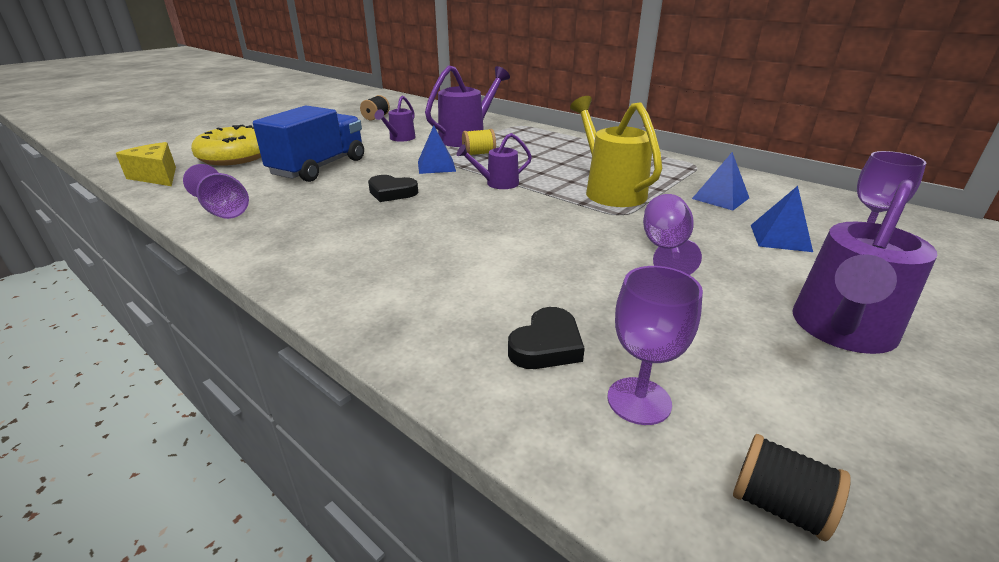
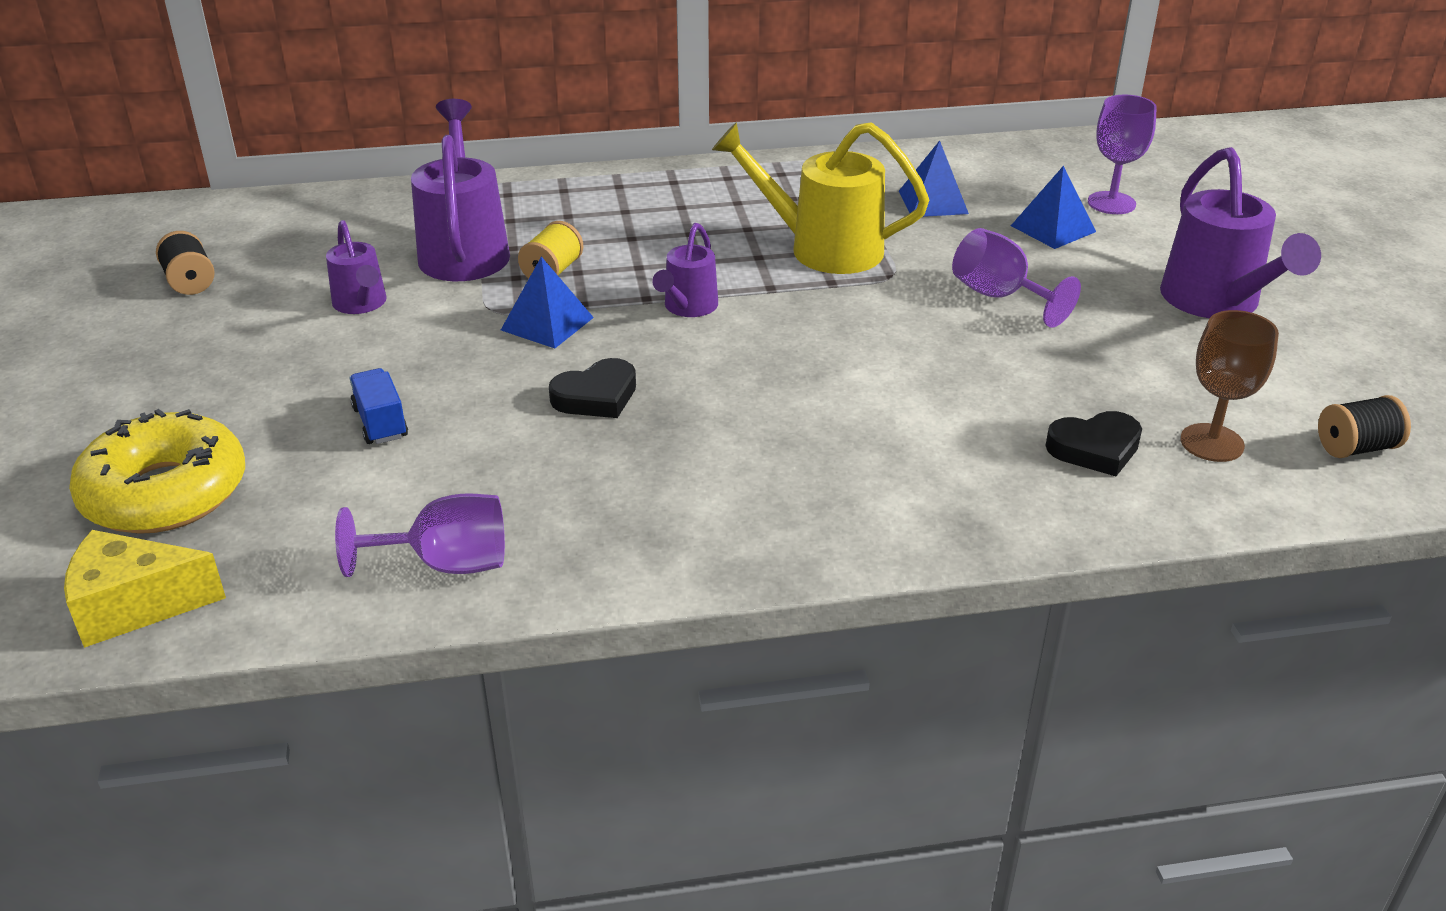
camera: 50 degrees left, 5 degrees up
blue truck [253,105,364,182] -> blue truck [350,368,408,444], size x0.44
black heart [508,307,585,369] -> black heart turned 90 degrees clockwise [1045,411,1142,476]
purple goblet [607,266,703,425] -> brown goblet [1180,310,1279,462]

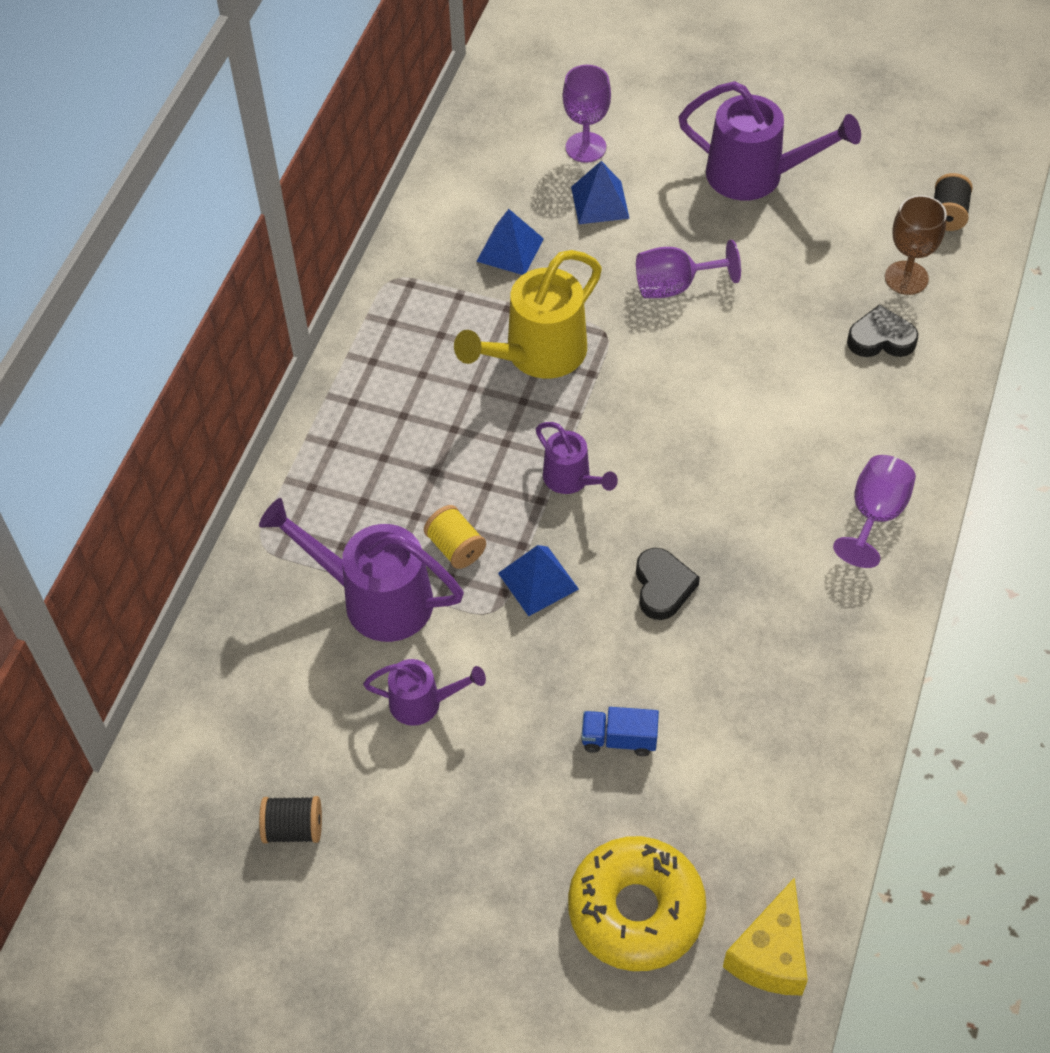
camera: 60 degrees left, 20 degrees up
purple goblet [335,493,505,577] -> purple goblet moved to [833,455,916,568]
black heart [1045,411,1142,476] -> black heart turned 105 degrees counterclockwise [847,304,918,357]

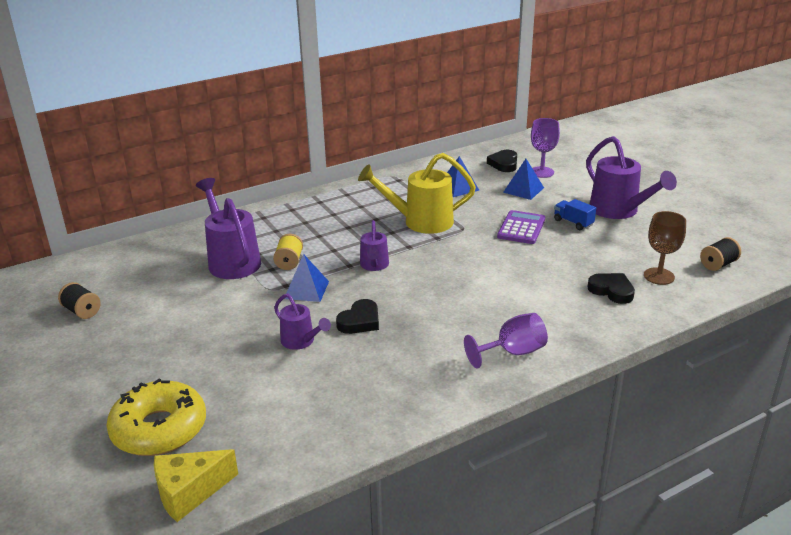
camera: 40 degrees right, 25 degrees down
purple watering can [363,659,486,726] -> purple watering can moved to [274,294,331,350]
blue truck [581,707,659,756] -> blue truck moved to [554,199,596,230]
purple goblet [636,240,741,298] -> purple calculator [497,210,545,244]
none -> black heart [487,150,517,172]

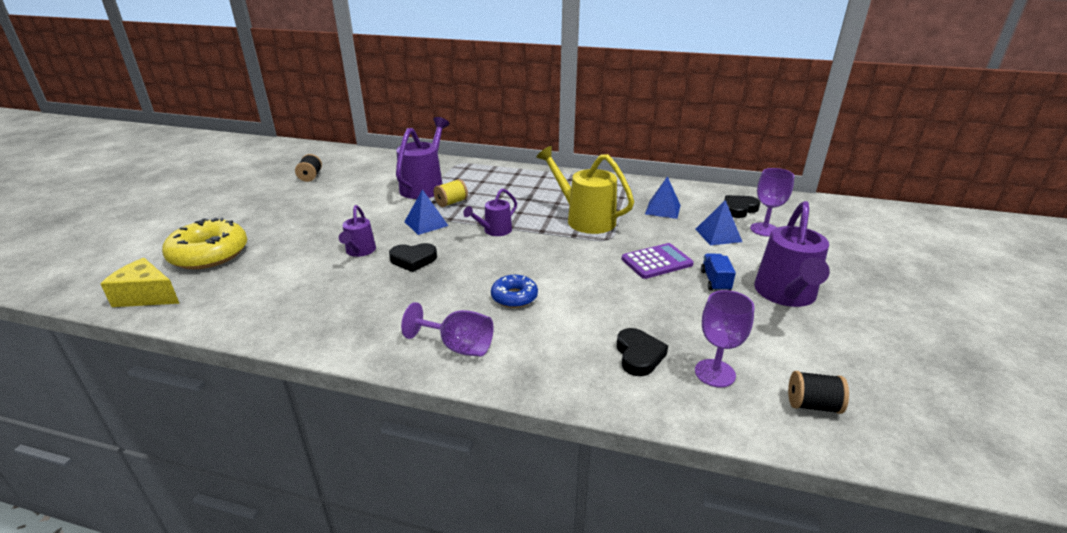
camera: 45 degrees right, 0 degrees up
brown goblet [644,211,686,285] -> purple goblet [695,290,755,387]
none -> blue donut [491,275,538,308]

